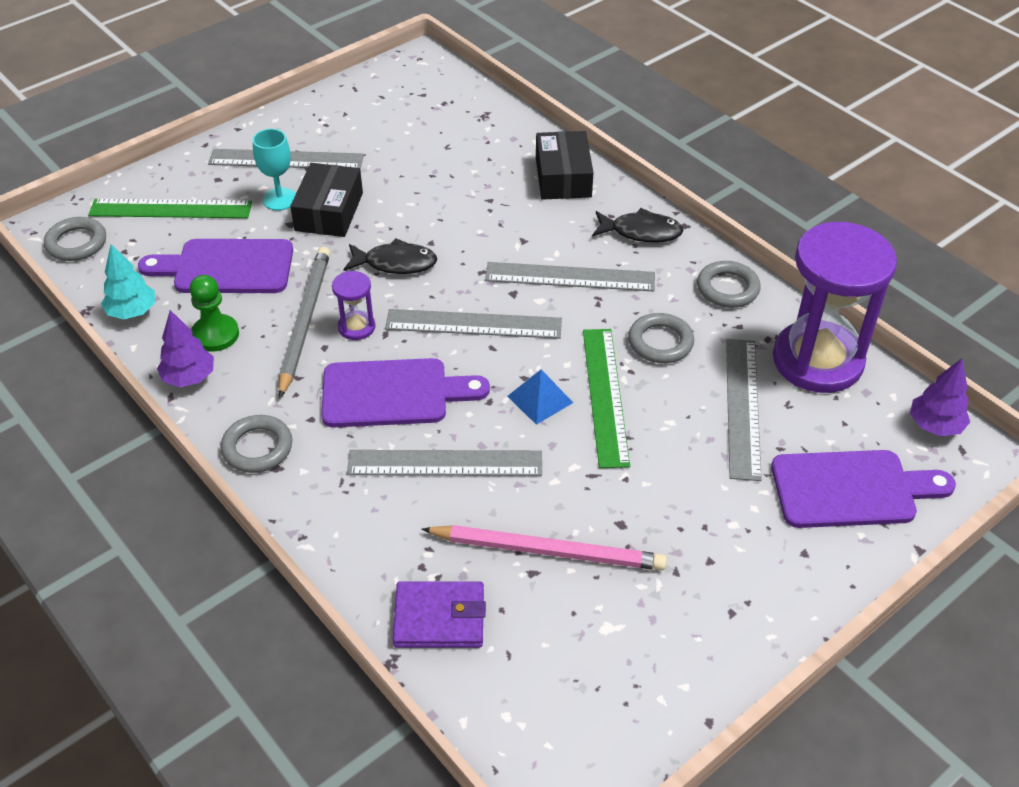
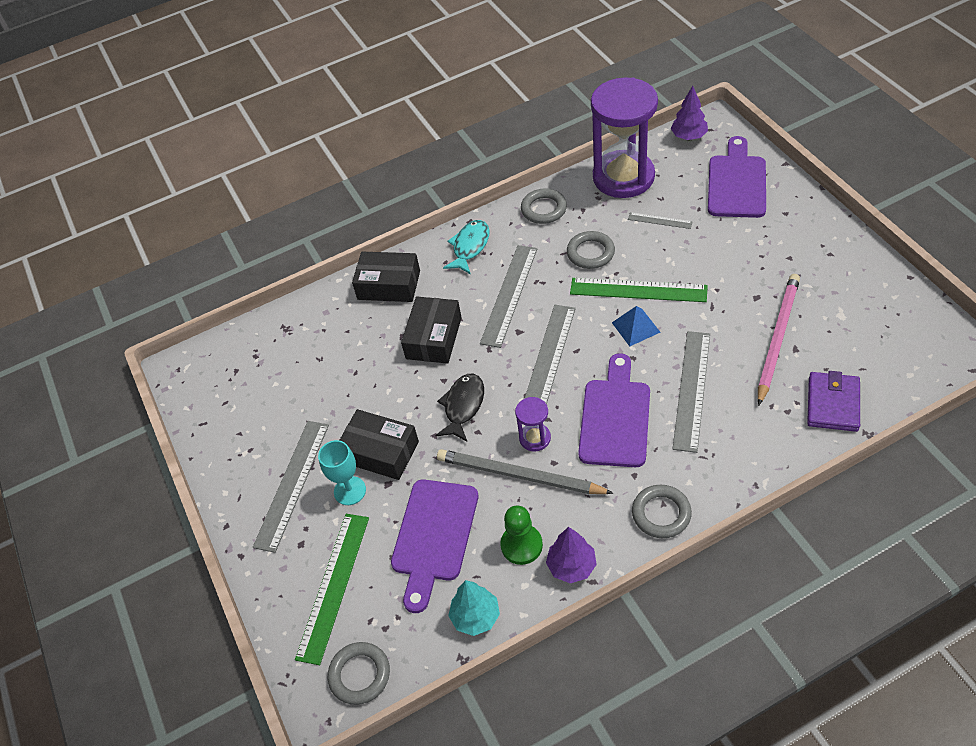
camera: 70 degrees left, 5 degrees up
black fish [592,208,684,243] -> turquoise fish [443,220,490,274]
grey ruler [726,339,762,481] -> grey ruler [628,212,693,229], size x0.49
none -> black box [401,296,462,364]

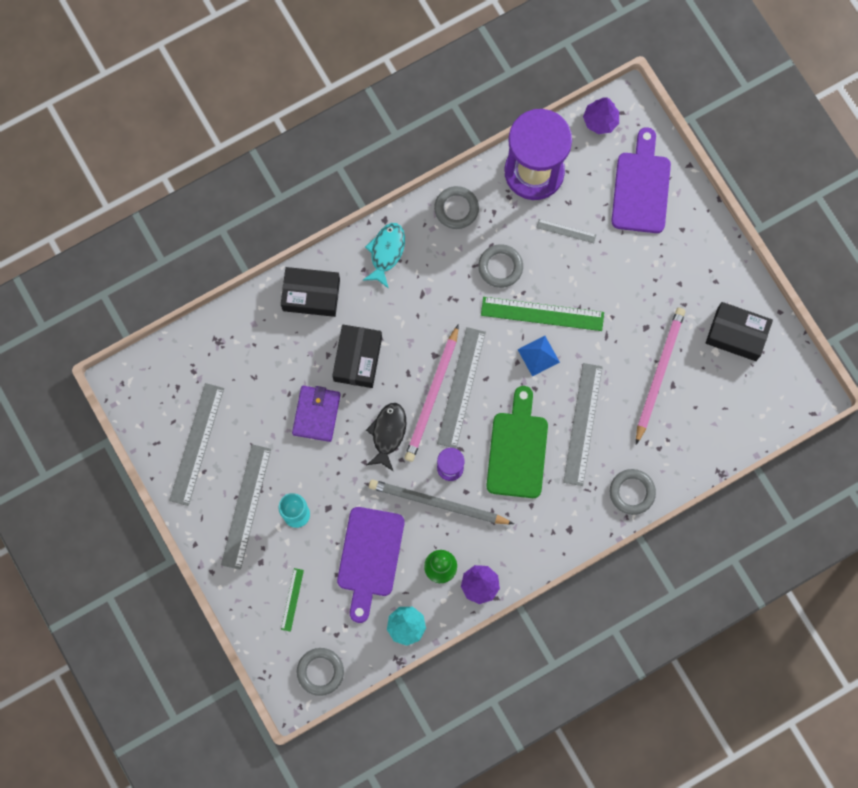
camera: 10 degrees left, 25 degrees up
green ruler [295,514,369,665] -> green ruler [281,568,304,632], size x0.49
black box [339,409,419,480] -> black box moved to [706,302,773,361]
grey ruler [480,245,537,348] -> grey ruler moved to [169,383,224,506]
purple cutting board [578,353,650,467] -> green cutting board [486,386,548,498]
grey ring [632,485,692,538] -> grey ring moved to [610,469,656,515]
purple wallet [807,371,860,432] -> purple wallet moved to [292,386,340,442]
none -> pink pencil [405,324,459,462]

